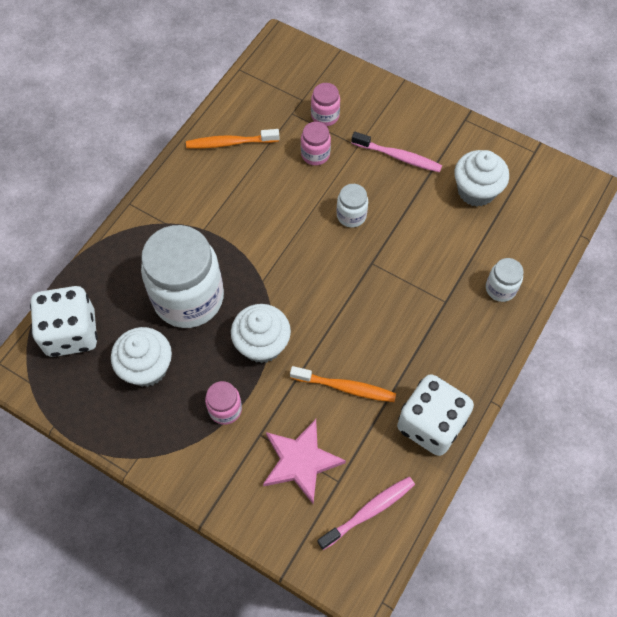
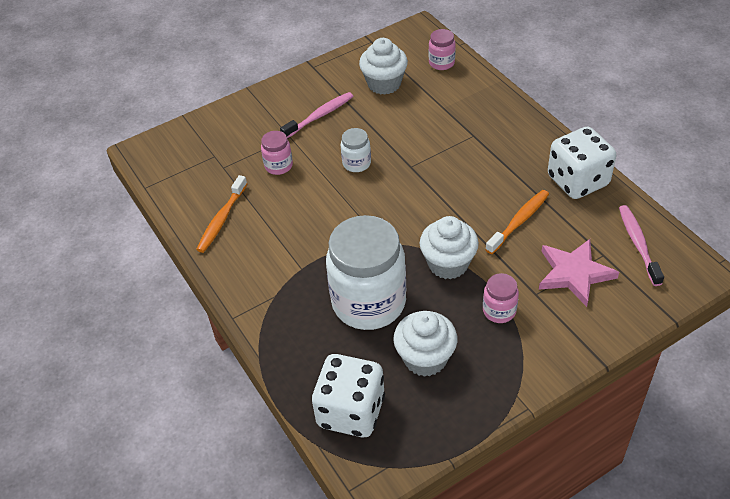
camera: 60 degrees left, 15 degrees down
pink jar [311,83,340,126] -> pink jar moved to [429,29,456,70]
white jar [486,258,524,302] -> none

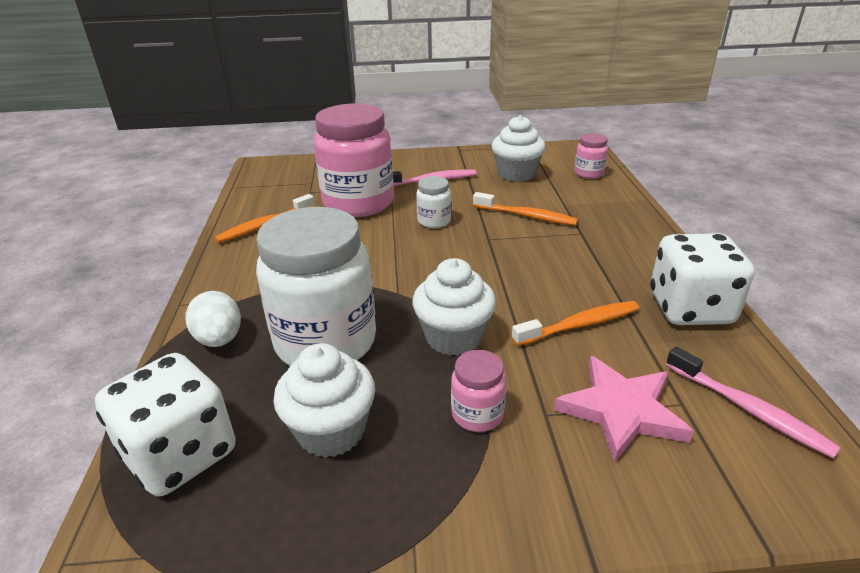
camera: 25 degrees right, 15 degrees down
pink jar [261,131,293,175] -> pink jar [314,103,394,217], size x2.26
pink toothbrush [619,205,664,286] -> pink toothbrush turned 120 degrees clockwise [666,347,841,458]
none -> white egg [185,291,241,347]
none -> orange toothbrush [473,192,578,226]

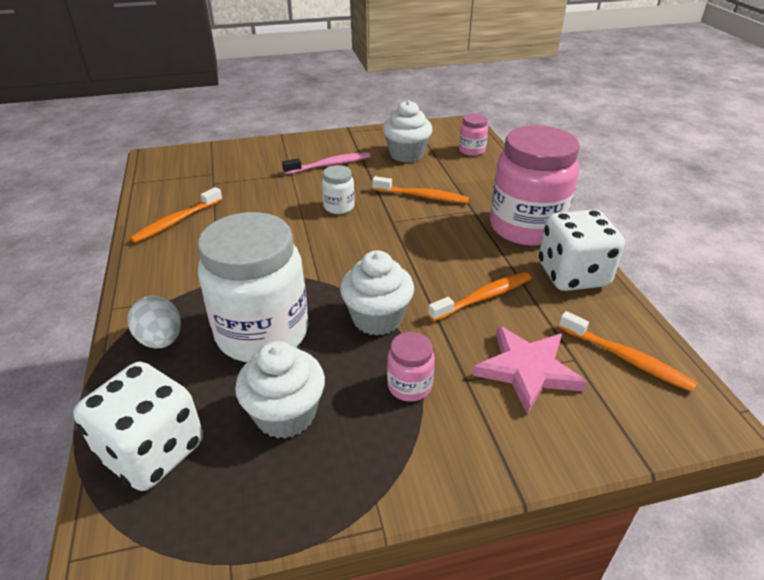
camera: 10 degrees left, 5 degrees up
pink jar [314,103,394,217] -> pink jar moved to [490,125,580,246]
pink toothbrush [666,347,841,458] -> orange toothbrush [559,311,697,392]

